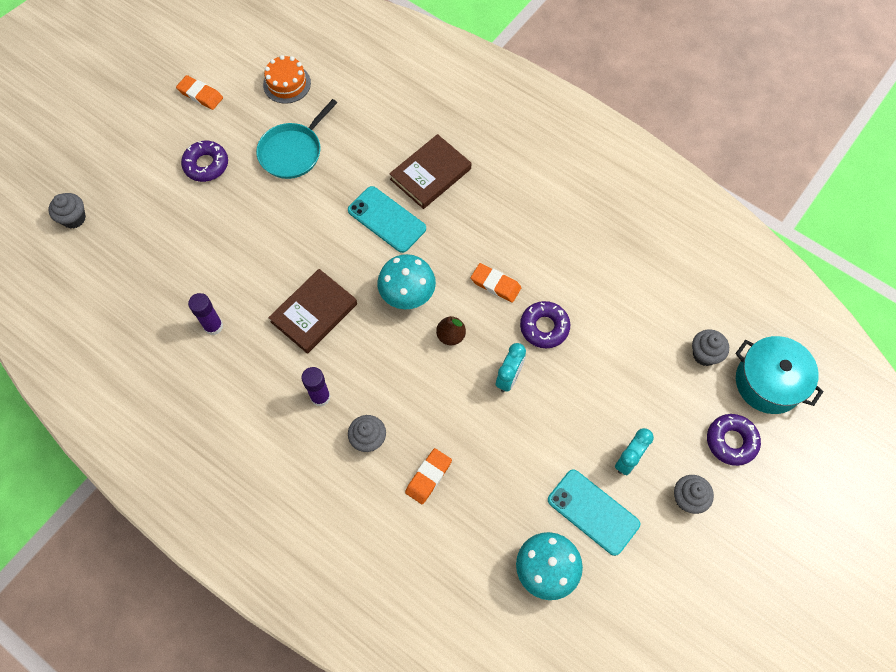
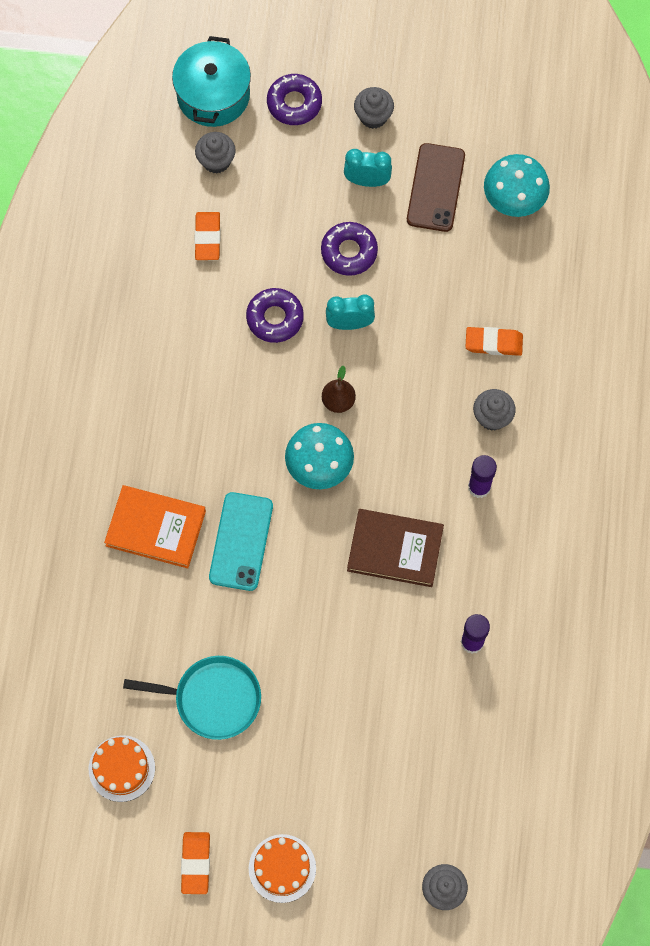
camera: 120 degrees left, 5 degrees up
purple donut [181,141,228,182] -> purple donut moved to [321,222,378,276]
brown book [389,134,471,209] -> orange book [104,485,206,568]
orange eraser [471,263,521,303] -> orange eraser moved to [195,212,221,260]
turquoise phone [548,470,640,556] -> brown phone [407,143,465,232]
none -> orange cake [249,834,316,903]

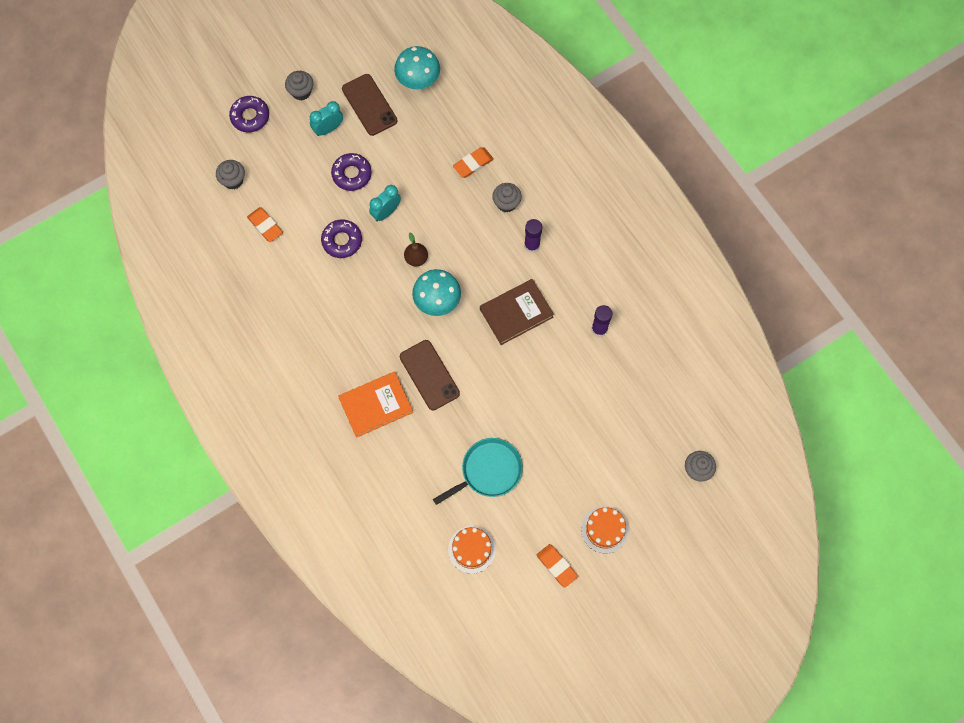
camera: 40 degrees left, 0 degrees up
turquoise pot [172,36,251,127] -> none
turquoise phone [209,492,273,591] -> brown phone [400,340,460,410]

